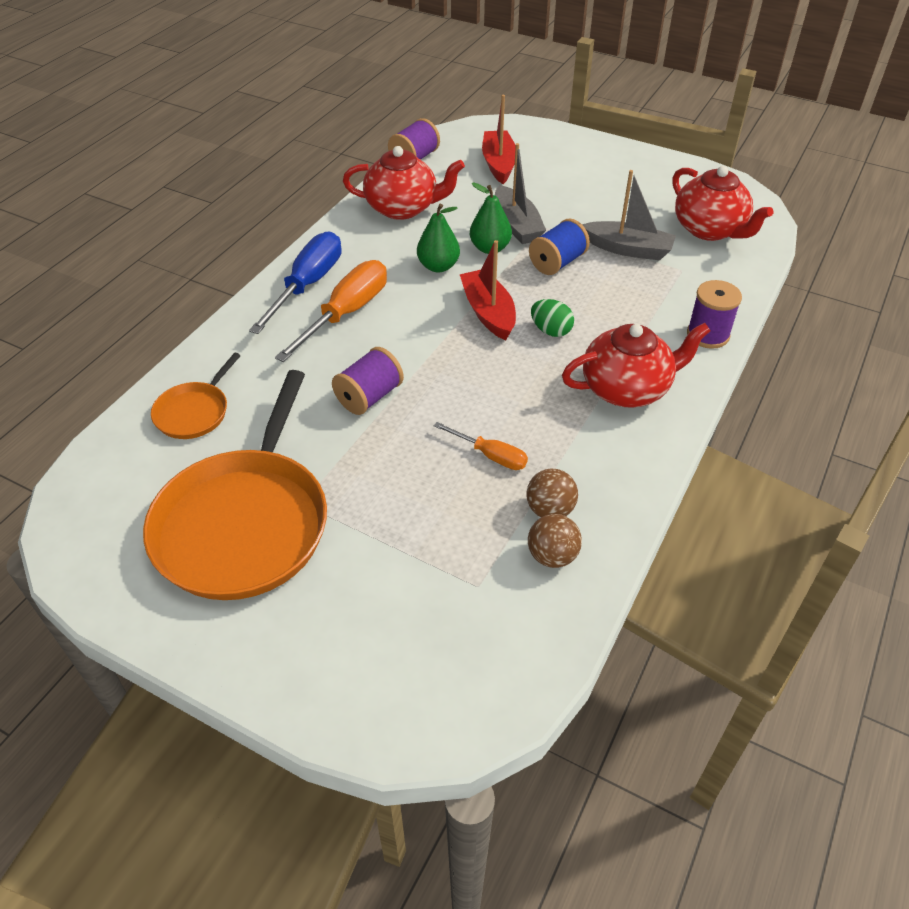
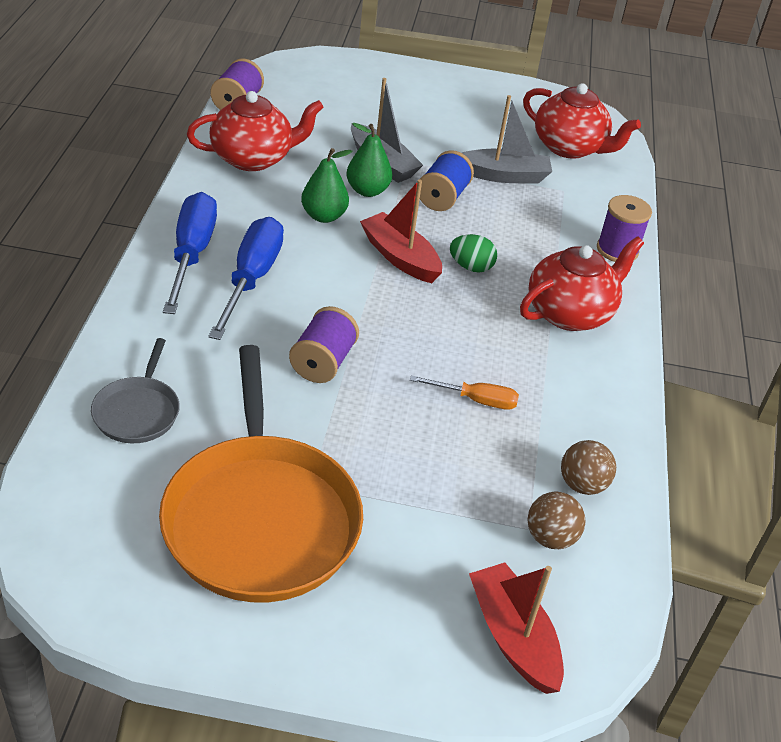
camera: 25 degrees left, 5 degrees down
orange pan [151,353,241,439] -> grey pan [91,338,180,443]
orange screwdriver [275,260,387,362] -> blue screwdriver [208,217,284,340]
red boat [482,95,516,184] -> red boat moved to [469,562,564,694]
brown ball [526,469,578,517] -> brown ball moved to [527,492,585,549]

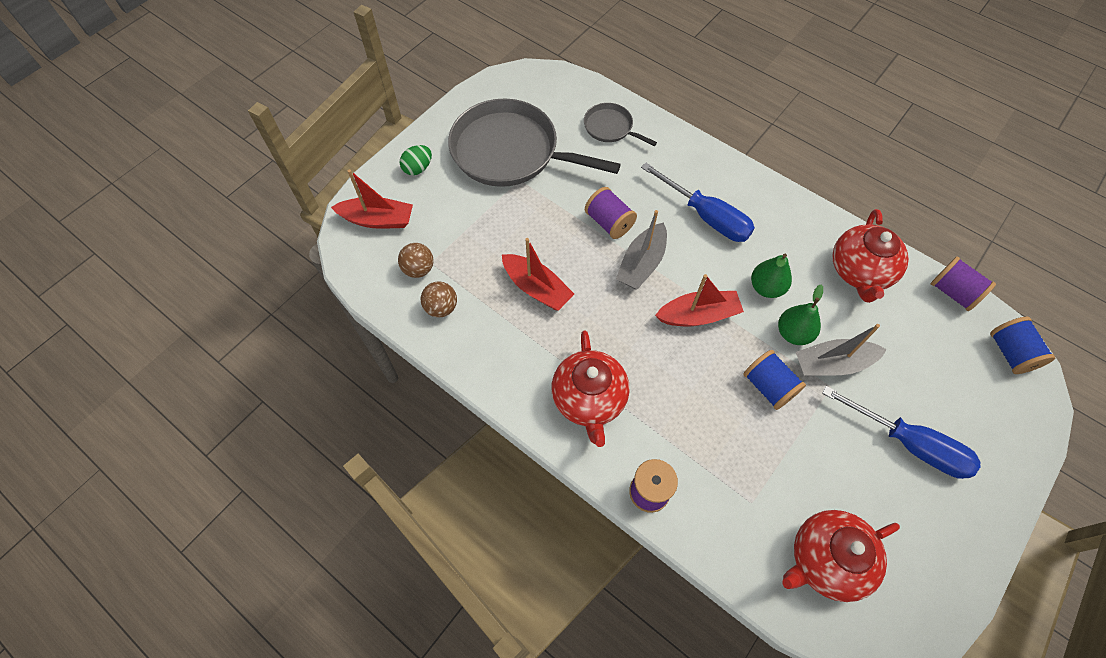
camera: 125 degrees right, 20 degrees up
orange pan [159,345,363,602] -> grey pan [448,99,621,187]
blue screwdriver [163,192,217,314] -> blue screwdriver moved to [822,386,981,479]
orange screwdriver [410,375,519,410] -> red boat [502,238,574,311]
green egg [450,234,497,272] -> green egg moved to [400,145,432,175]
grey boat [462,95,552,184] -> grey boat moved to [616,210,667,289]
none -> blue spool [990,317,1055,374]

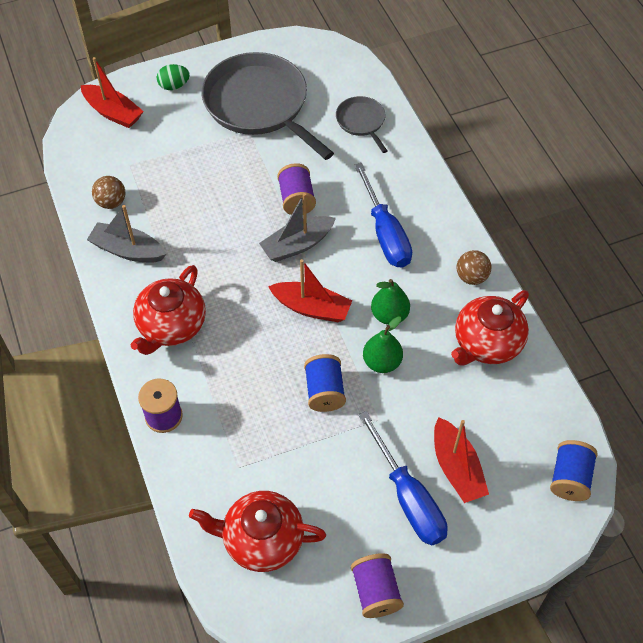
camera: 30 degrees right, 5 degrees down
brown ball [398,243,434,278] -> brown ball moved to [457,250,491,285]
red boat [502,238,574,311] -> red boat moved to [434,417,489,503]
grey boat [796,324,887,376] -> grey boat moved to [87,205,167,262]
purple spool [931,257,996,311] -> purple spool moved to [351,553,404,618]

